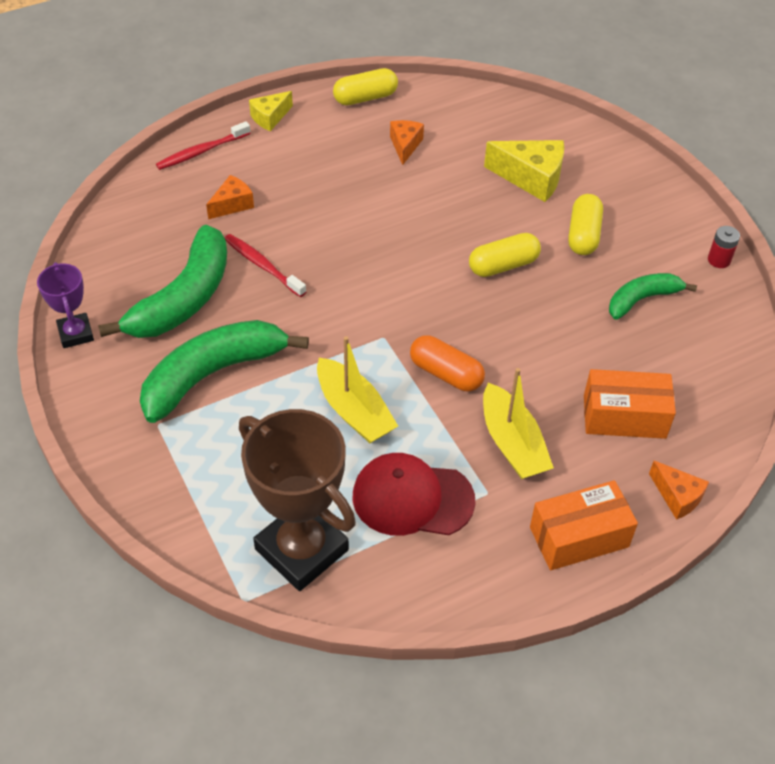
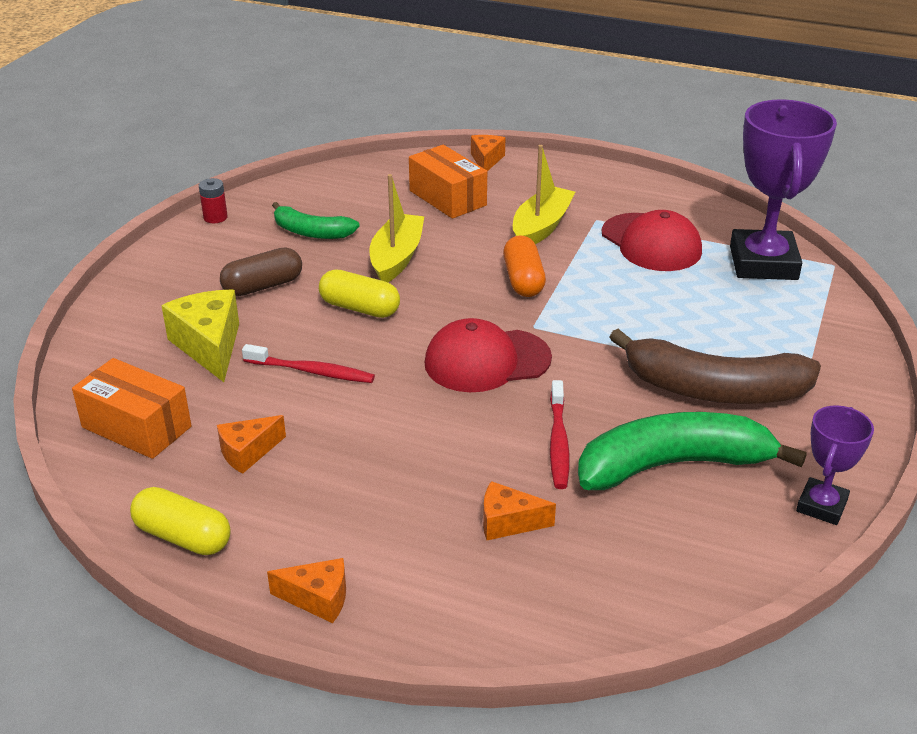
camera: 130 degrees left, 15 degrees down
green banana [140,320,309,423] -> brown banana [610,329,821,404]
red toothbrush [156,121,251,170] -> red toothbrush moved to [242,344,375,383]
brown trophy [239,409,356,591] -> purple trophy [730,99,837,280]
yellow cheese [249,91,293,131] -> orange cheese [267,558,346,623]
yellow boat [317,336,398,443] -> yellow boat moved to [369,174,424,282]
orange box [530,480,638,570] -> orange box moved to [72,358,192,459]
yellow capsule [568,194,603,255] -> brown capsule [220,248,302,296]
none -> red cap [425,318,552,392]

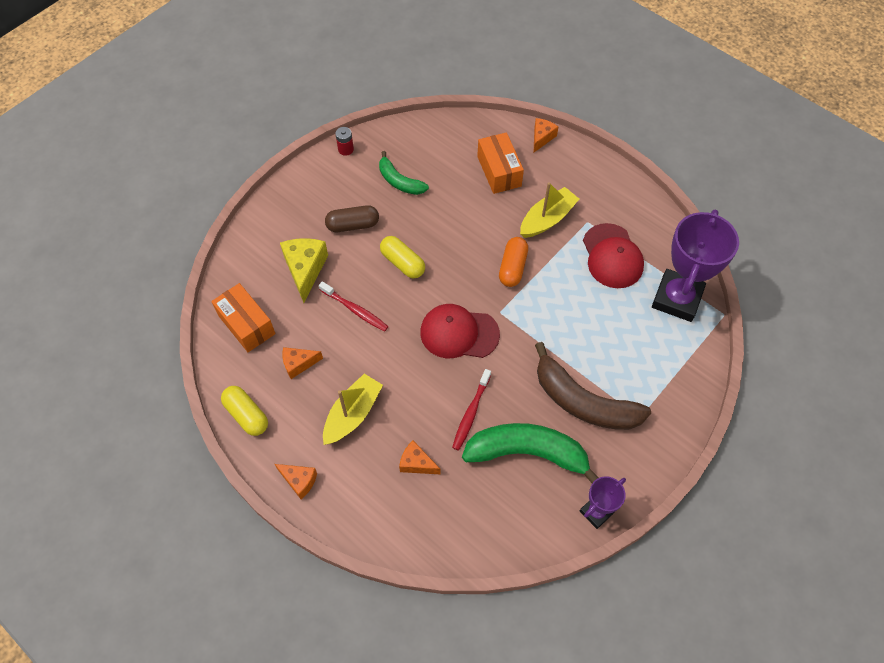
camera: 20 degrees right, 25 degrees up
yellow boat [369,174,424,282] -> yellow boat moved to [323,374,383,445]

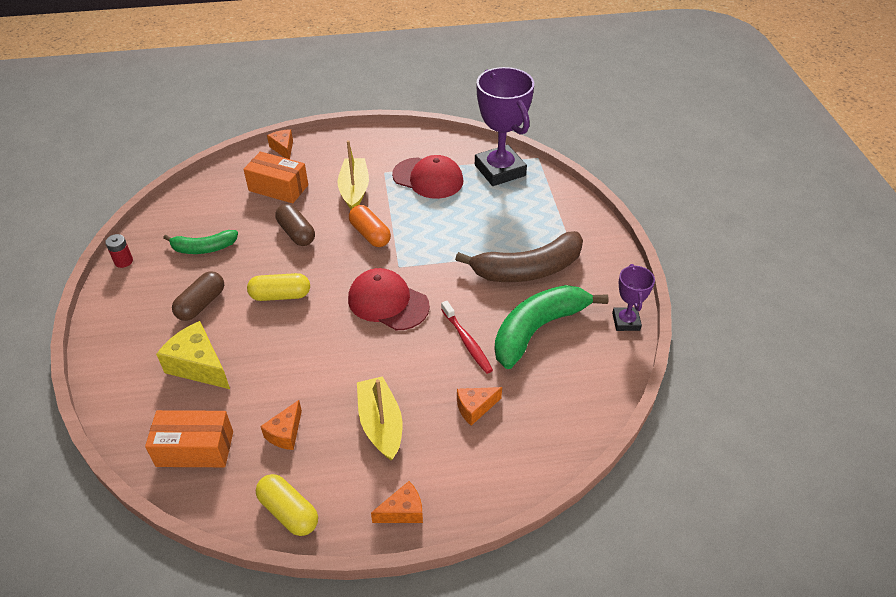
camera: 50 degrees left, 15 degrees down
yellow capsule [221,386,268,436] -> yellow capsule turned 45 degrees clockwise [256,474,318,536]
red toothbrush [319,281,389,332] -> none
red cap [420,304,500,358] -> red cap turned 75 degrees clockwise [348,268,430,330]
none -> brown capsule [275,204,315,246]

